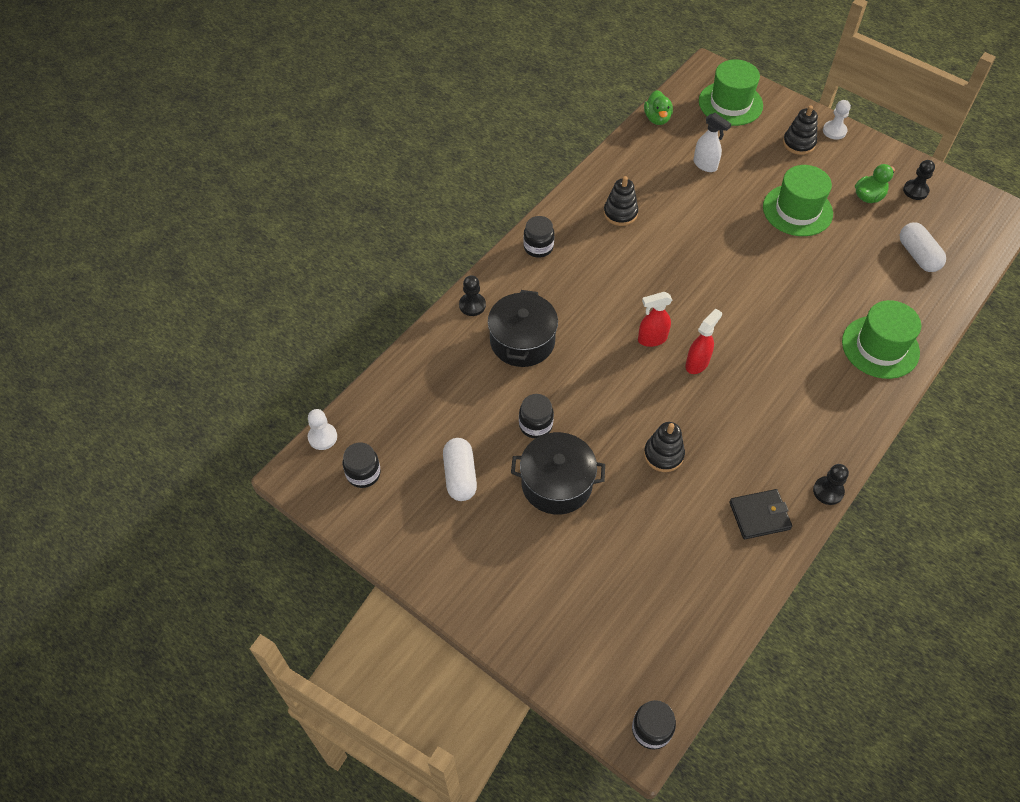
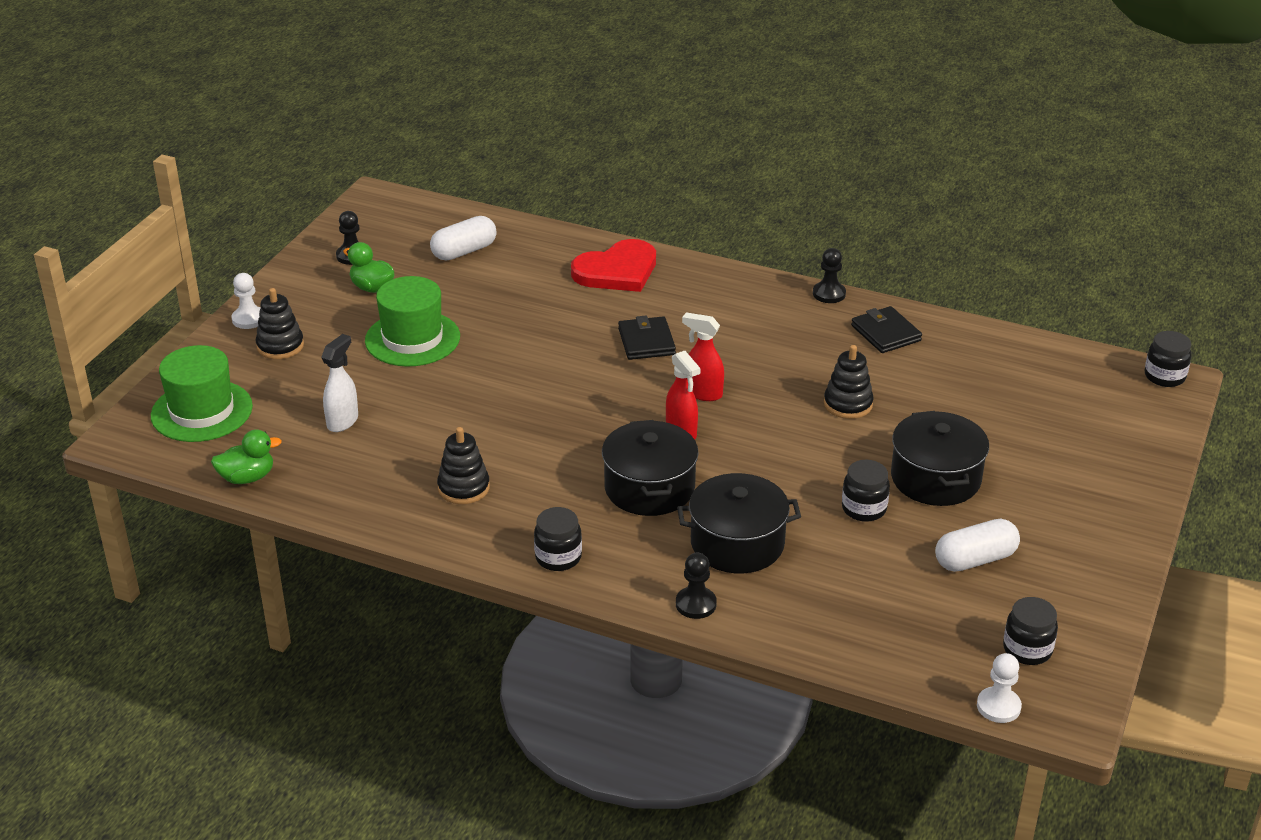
camera: 105 degrees left, 20 degrees down
green hat [842,300,921,379] -> red heart [571,239,656,292]
none -> black pot [602,420,699,516]
none -> black wallet [618,315,676,360]

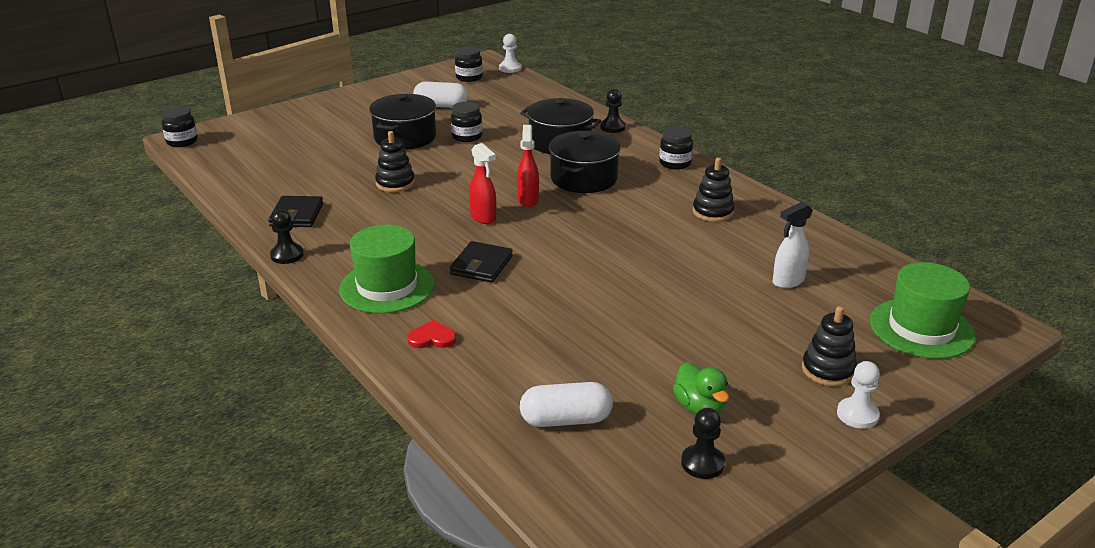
camera: 150 degrees left, 5 degrees down
green duck [211,429,282,484] -> none
green hat [365,276,460,367] -> green hat moved to [339,225,434,314]
red heart [571,239,656,292] -> red heart [407,320,457,348], size x0.47

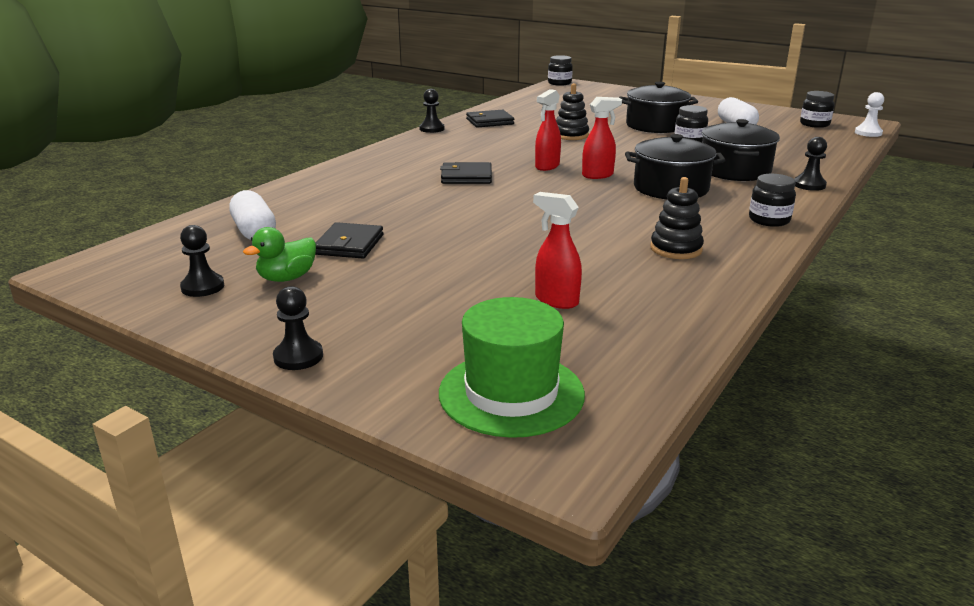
camera: 70 degrees right, 5 degrees down
green hat [339,225,434,314] -> none
red heart [407,320,457,348] -> none
white spray bottle [773,202,813,288] -> red spray bottle [533,192,582,309]
black stacking toy [802,306,857,386] -> none
white pawn [837,361,880,429] -> black pawn [273,286,323,370]
none -> black wallet [315,222,383,259]

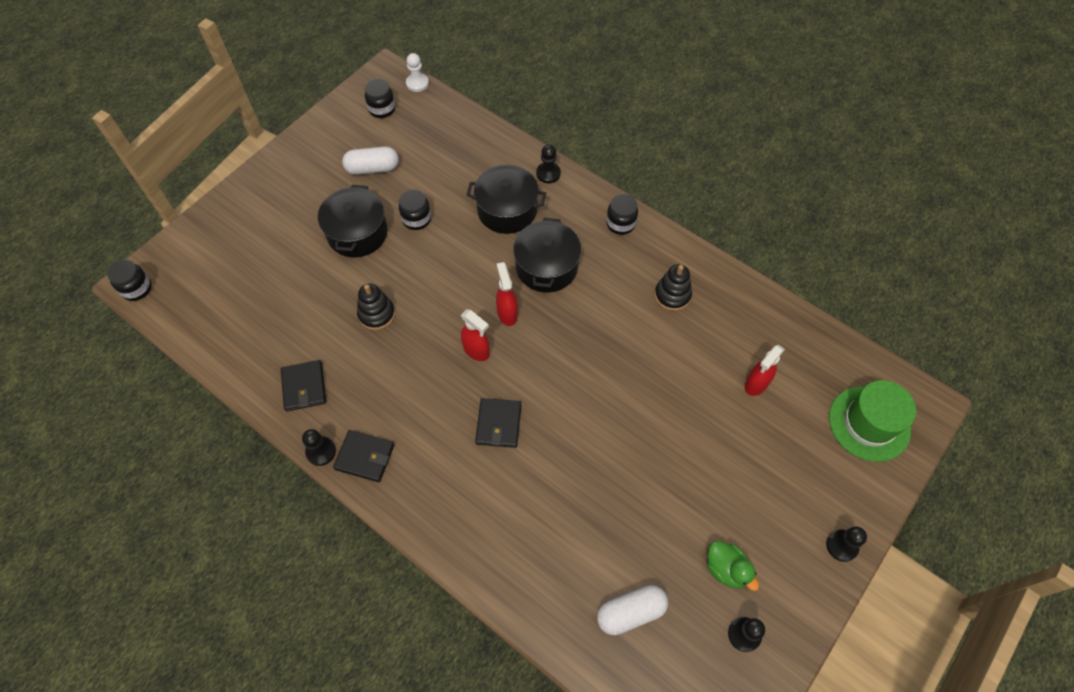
camera: 85 degrees left, 35 degrees up
black wallet [315,222,383,259] -> black wallet moved to [333,430,394,482]

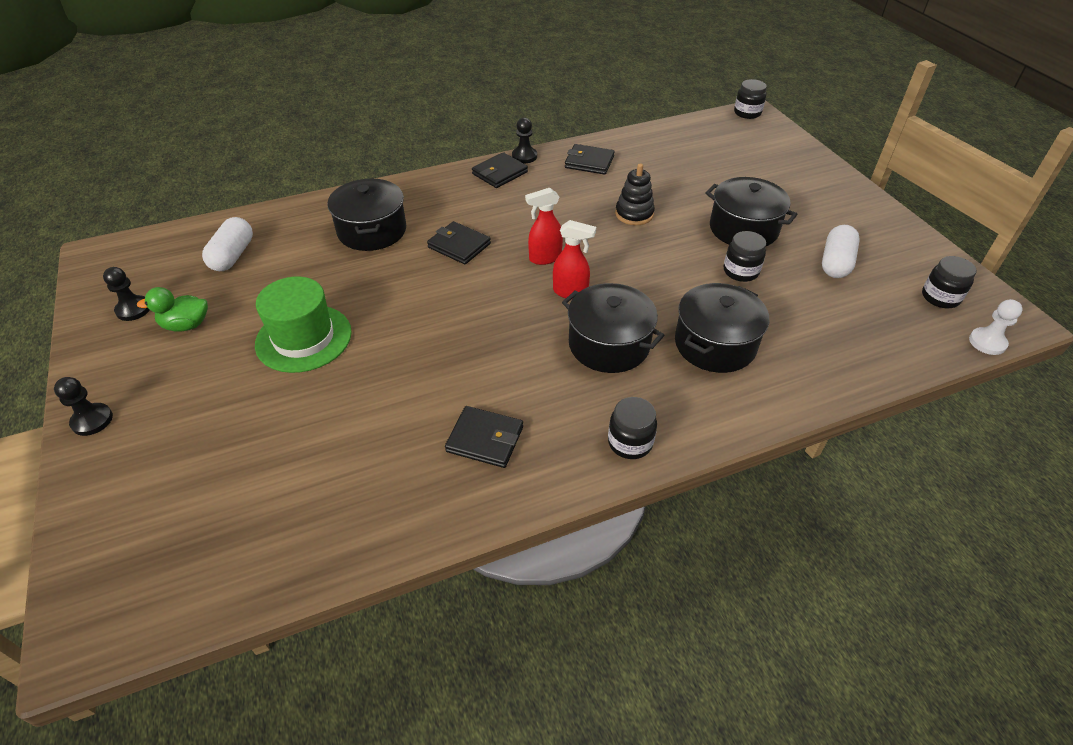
camera: 120 degrees right, 15 degrees down
black pawn [536,145,561,183] -> none
black stacking toy [655,264,692,311] -> black wallet [445,406,523,468]
red spray bottle [745,345,785,396] -> none
green hat [829,380,916,462] -> green hat moved to [255,276,352,373]
none -> black pot [327,179,406,251]

